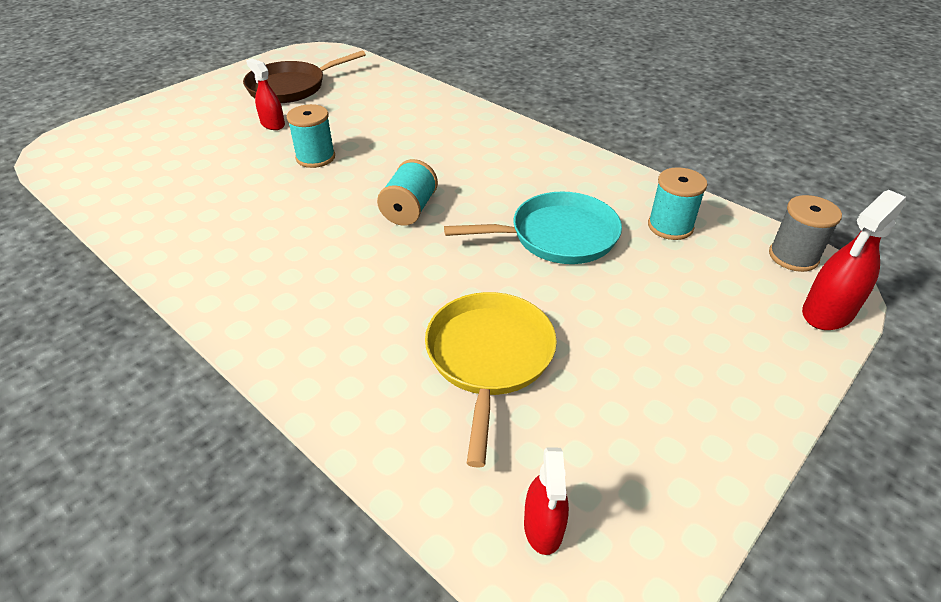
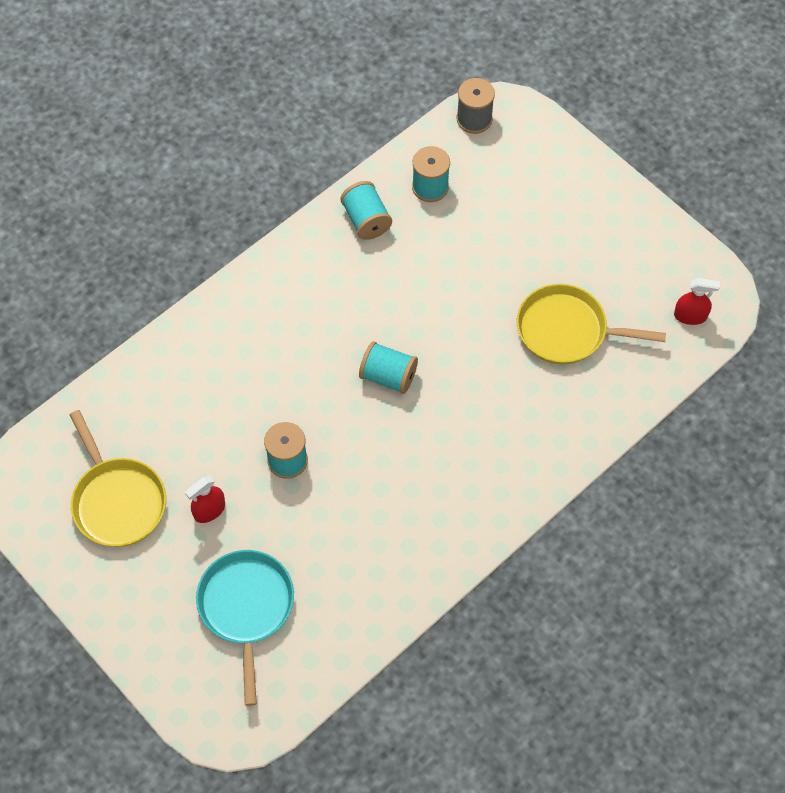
camera: 85 degrees left, 20 degrees up
brown pan [243,50,366,103] -> yellow pan [70,410,166,547]
turquoise pan [444,192,622,264] -> turquoise pan moved to [196,550,294,706]
red spray bottle [802,190,906,330] -> none
none -> turquoise spool [341,181,392,240]

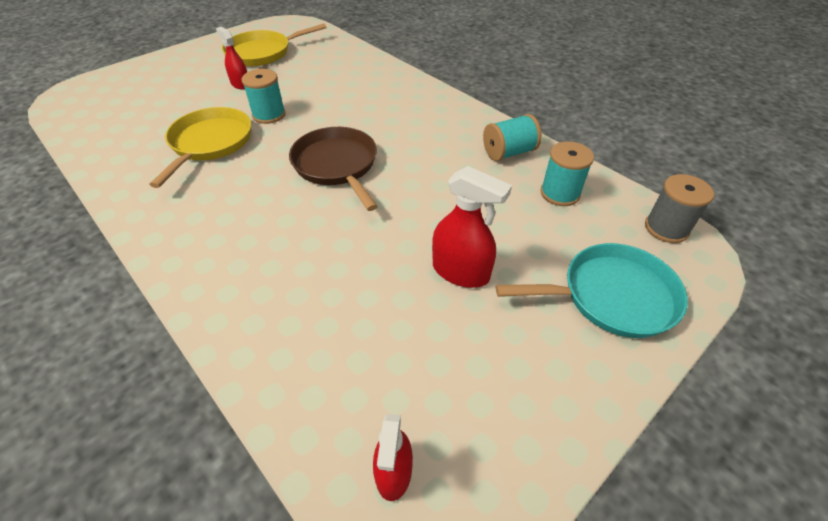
camera: 90 degrees right, 15 degrees down
turquoise pan [196,550,294,706] -> turquoise pan moved to [496,243,688,338]
turquoise spool [359,341,418,394] -> brown pan [289,127,378,211]
yellow pan [517,284,666,364] -> yellow pan moved to [149,107,251,188]
none -> red spray bottle [432,166,512,288]

